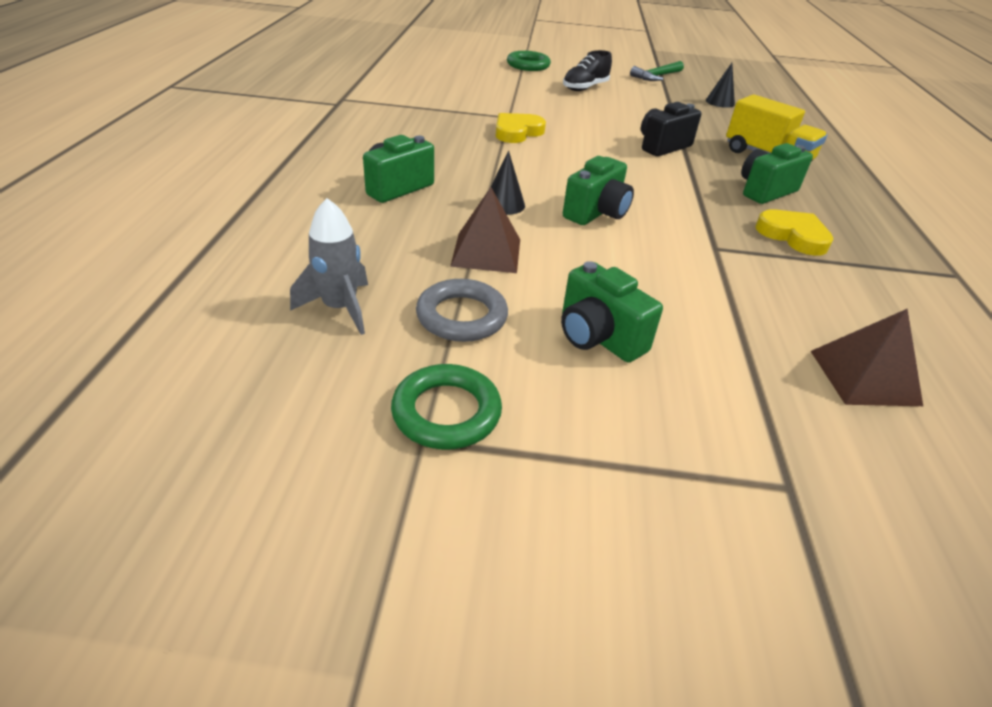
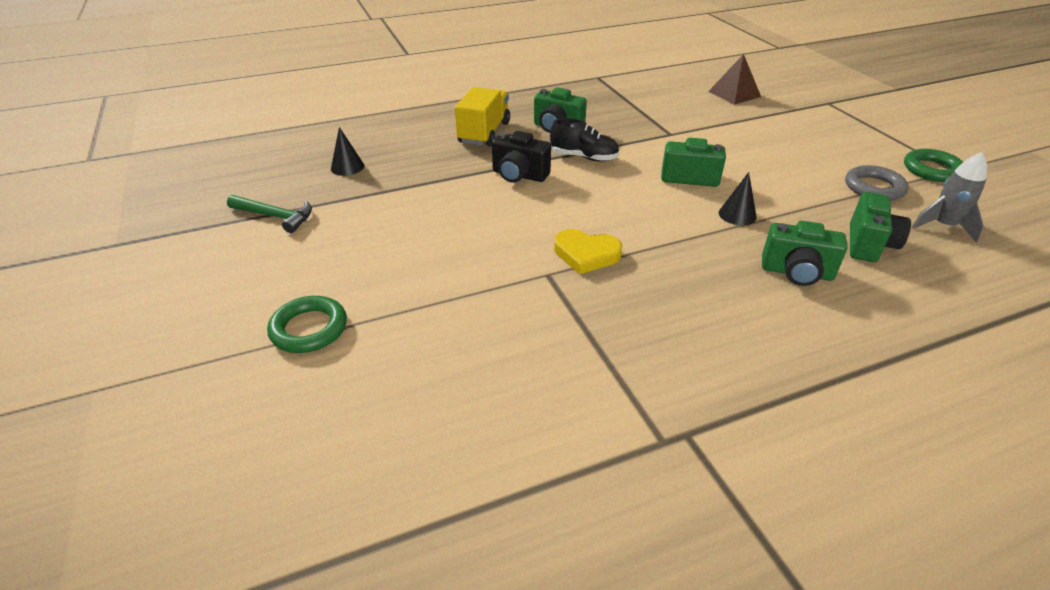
camera: 115 degrees left, 0 degrees up
brown pyramid [450,187,520,273] -> none
green camera [561,261,663,363] -> green camera moved to [850,192,911,262]
black shoe [563,50,612,91] -> black shoe moved to [550,118,619,161]
yellow heart [756,209,833,256] -> none

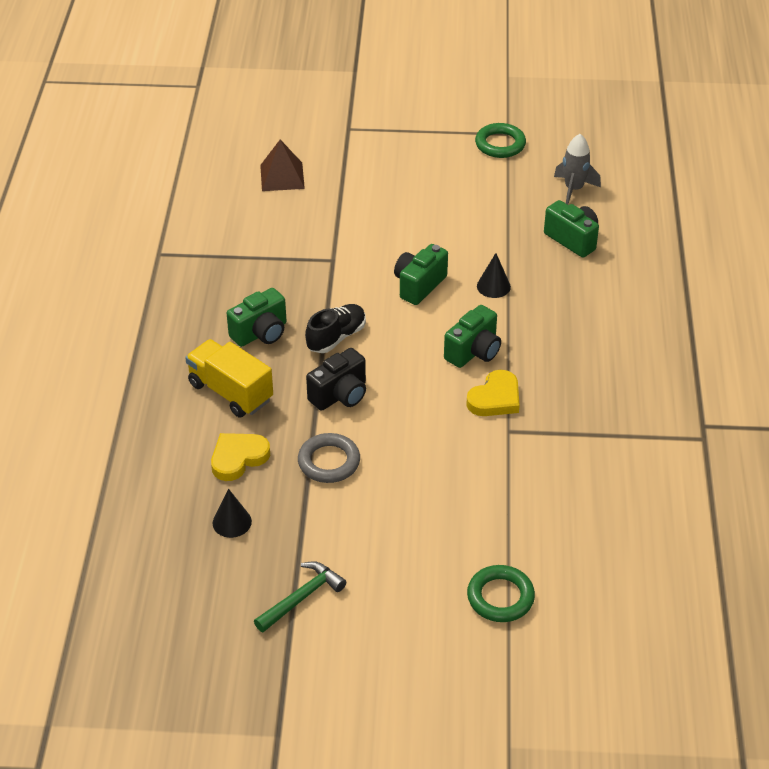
camera: 65 degrees left, 5 degrees up
green camera [762,221,848,286] -> green camera moved to [444,305,501,368]
grey ring [845,165,909,201] -> grey ring moved to [298,433,360,483]
none -> yellow heart [211,433,270,481]

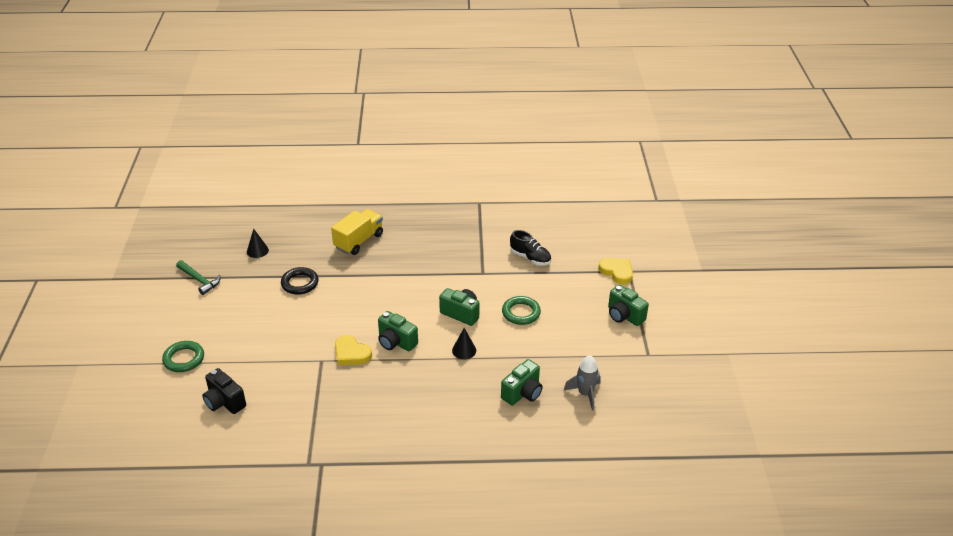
camera: 85 degrees right, 5 degrees down
yellow heart [211,433,270,481] -> yellow heart moved to [598,258,633,284]
green camera [227,288,287,347] -> green camera moved to [608,285,649,326]
brown pyramid [260,139,305,191] -> none
grey ring [298,433,360,483] -> black ring [281,267,319,294]
black shoe [305,304,366,353] -> black shoe moved to [510,230,551,266]
black camera [306,348,366,411] -> black camera moved to [202,368,246,414]
green ring [475,123,526,158] -> green ring moved to [502,296,541,325]

